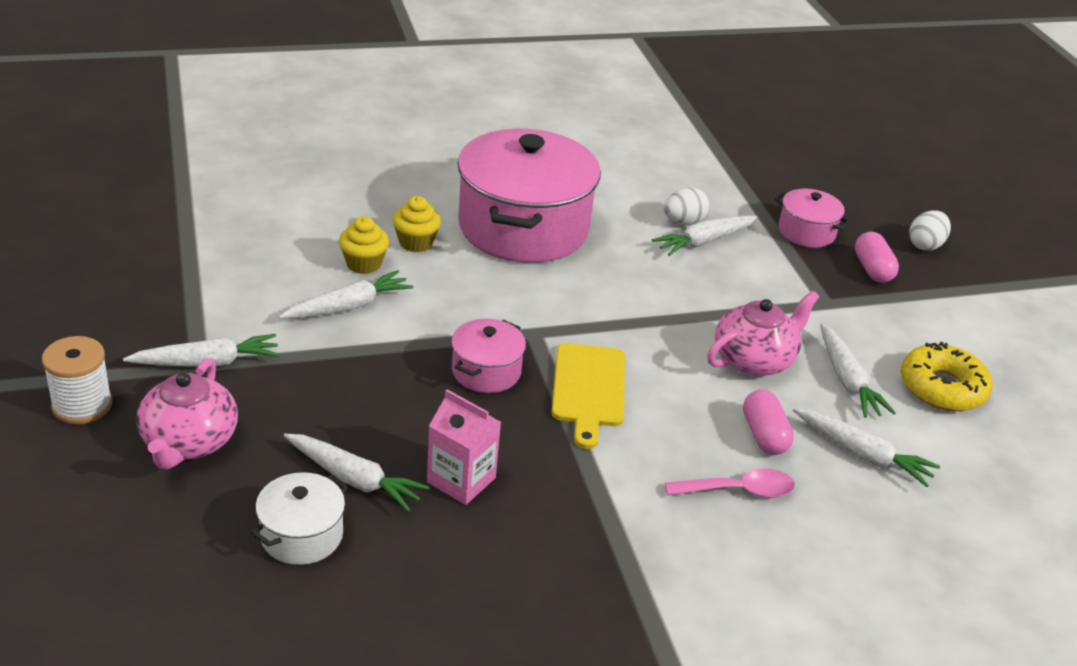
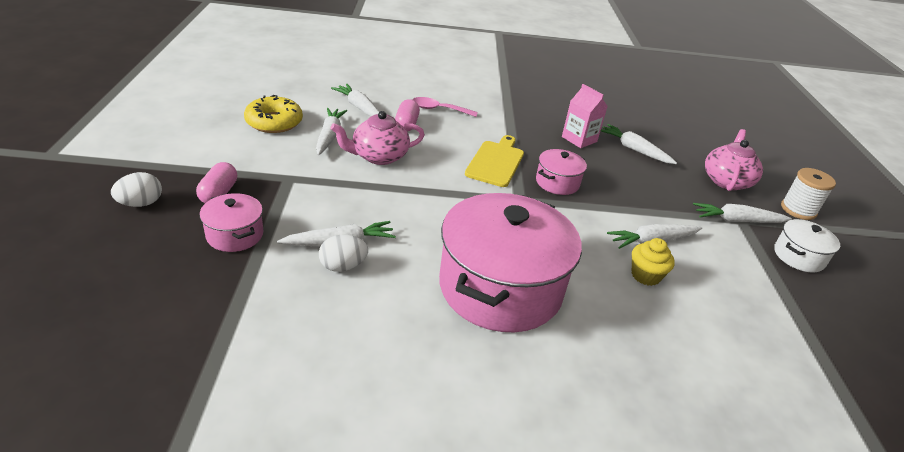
camera: 165 degrees left, 0 degrees up
white pot [251,472,348,565] -> white pot moved to [774,219,840,273]
yellow cupcake [393,196,441,252] -> none

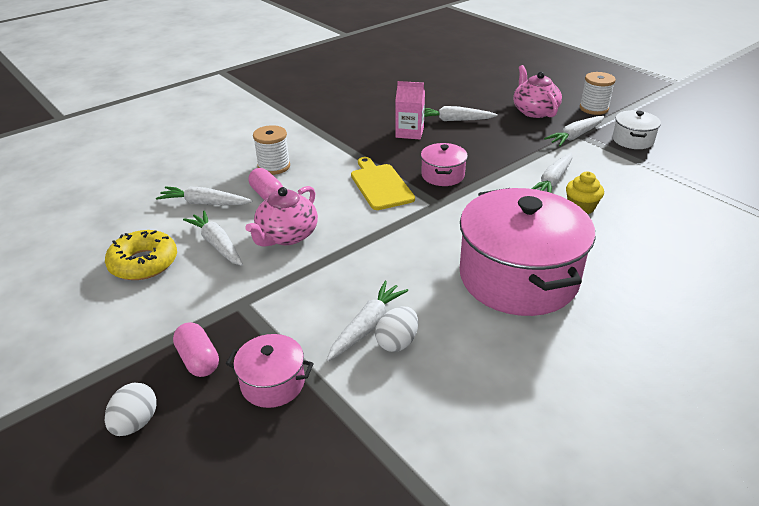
camera: 35 degrees left, 0 degrees up
pink spoon [412,97,478,117] -> white spool [253,125,290,175]

